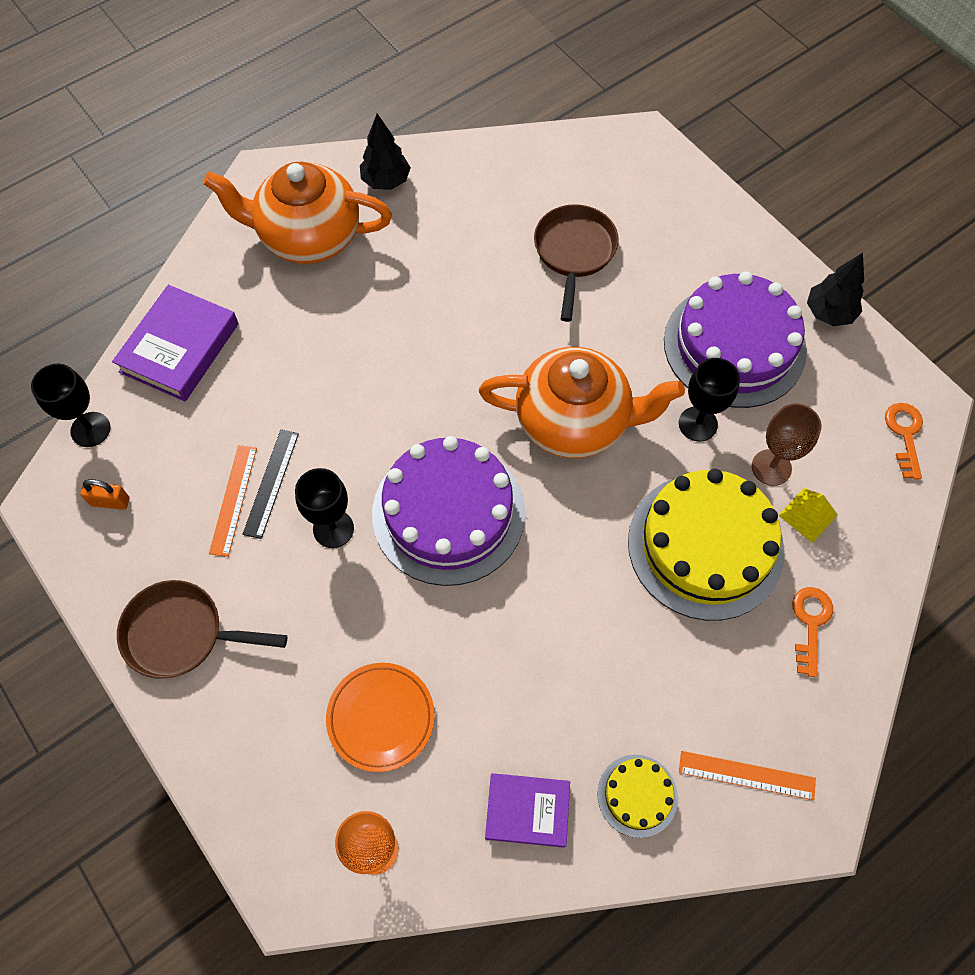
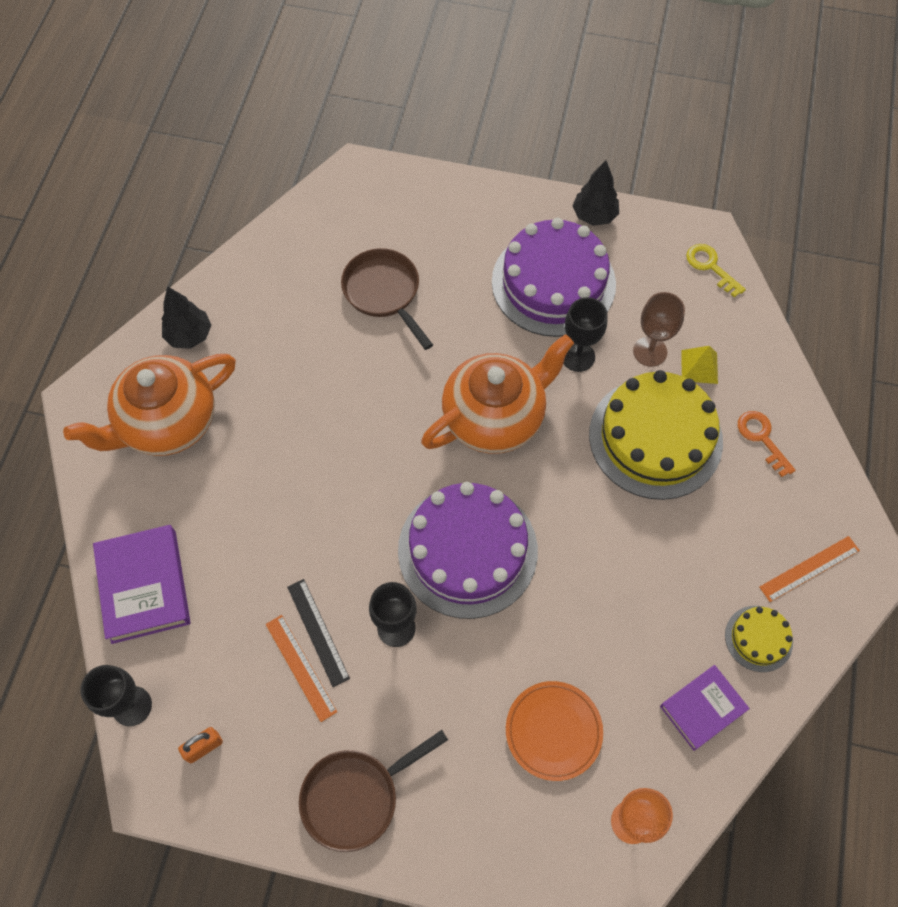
camera: 40 degrees left, 0 degrees up
orange key [885,403,923,480] -> yellow key [686,244,746,298]

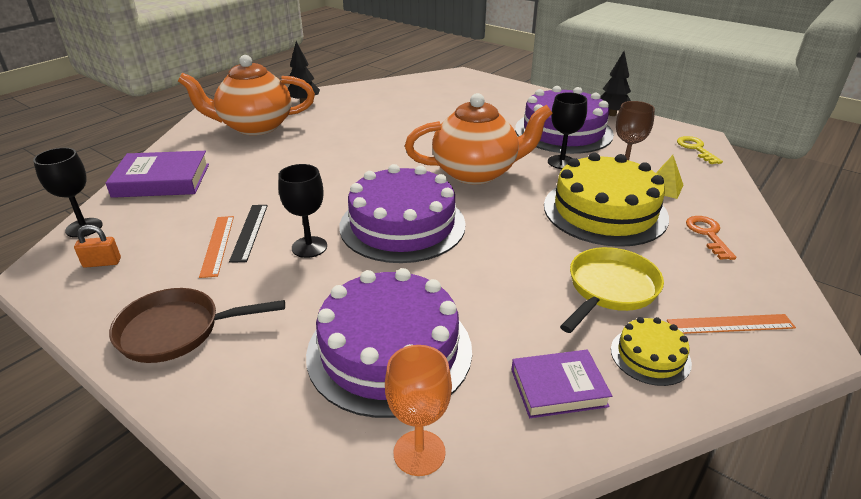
camera: 25 degrees right, 30 degrees down
purple book [93,525,190,644] -> purple book turned 75 degrees clockwise [106,151,209,198]
brown pan [341,248,433,350] -> none
orange plate [506,681,603,781] -> purple cake [306,268,472,418]
none -> yellow pan [560,247,664,333]

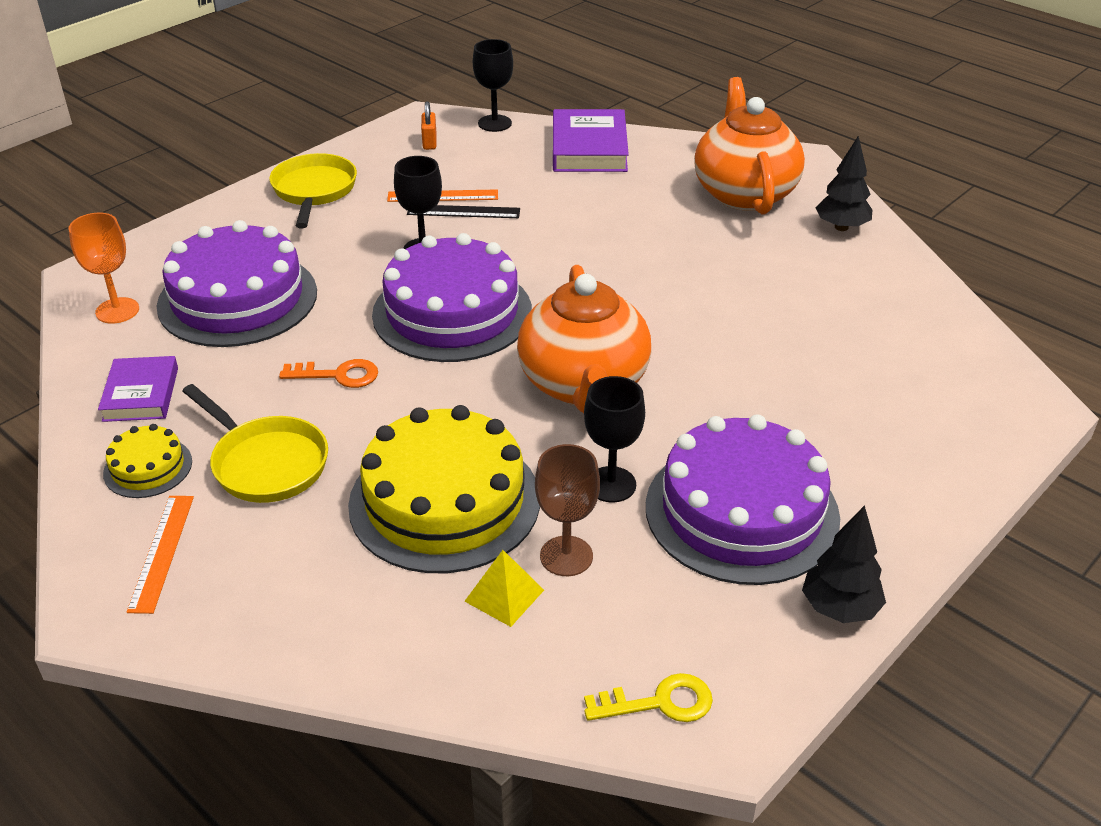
camera: 95 degrees right, 5 degrees up
brown pan [109,288,285,363] -> yellow pan [269,153,357,228]
orange key [686,216,736,260] -> orange key moved to [279,359,378,388]

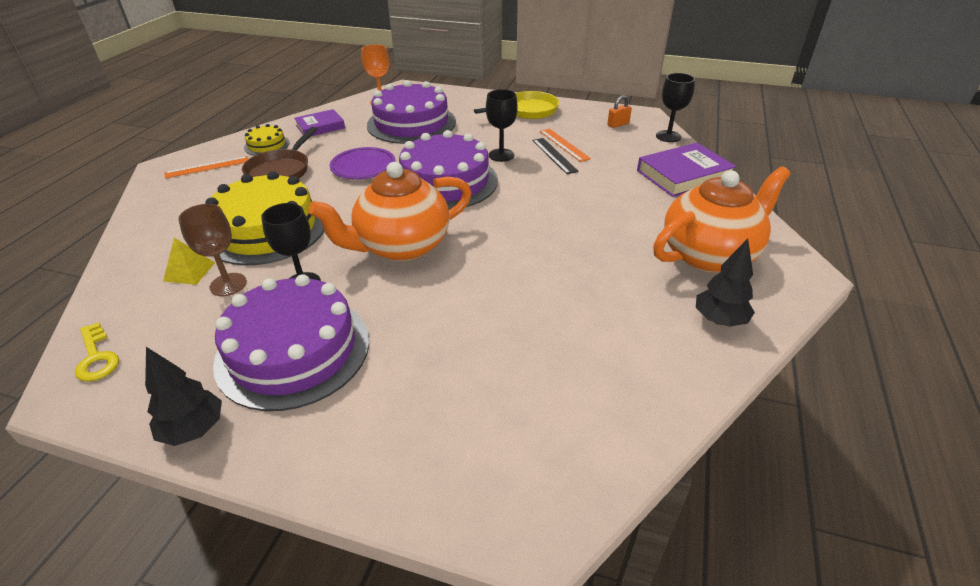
camera: 65 degrees right, 0 degrees up
yellow pan [182,384,328,503] -> brown pan [242,127,317,178]
orange key [279,359,378,388] -> purple plate [330,147,396,179]

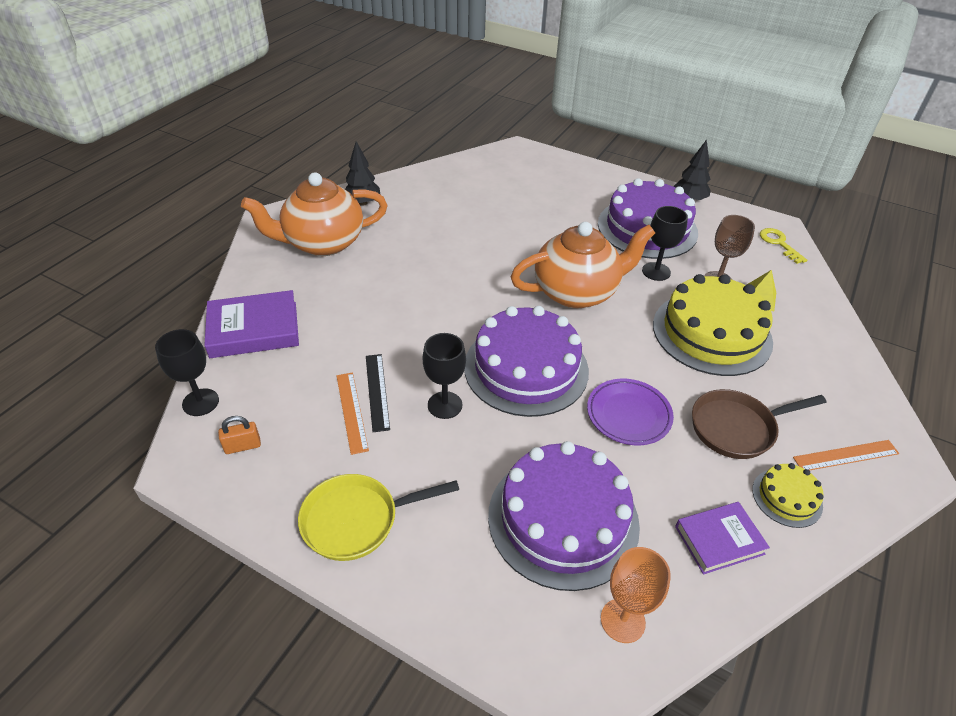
camera: 170 degrees left, 5 degrees up
brown pan [242,127,317,178] -> brown pan turned 135 degrees counterclockwise [692,389,827,459]

